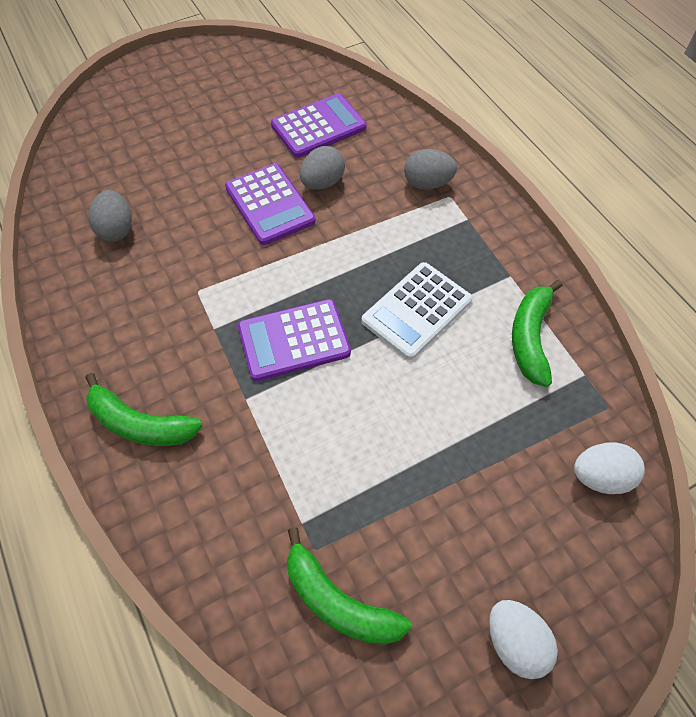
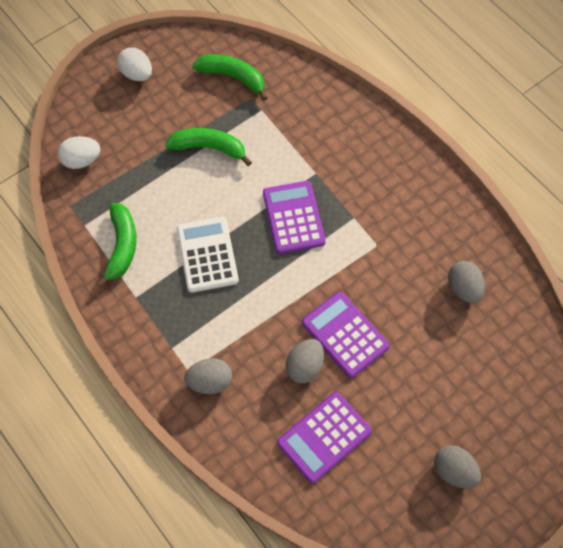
camera: 170 degrees right, 5 degrees up
green banana [85,373,202,446] -> green banana moved to [165,128,252,166]
purple calculator [238,299,351,381] -> purple calculator turned 75 degrees counterclockwise [263,181,326,254]
white calculator [362,262,472,360] -> white calculator turned 45 degrees counterclockwise [177,217,239,293]
none -> grey egg [434,445,481,488]

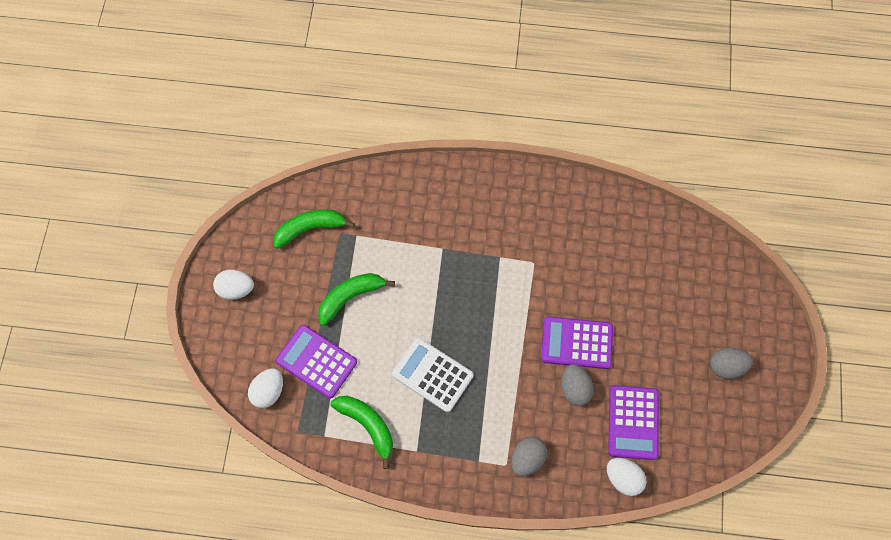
camera: 45 degrees left, 5 degrees up
purple calculator [263,181,326,254] -> purple calculator moved to [276,325,357,399]
grey egg [448,261,485,303] -> none
none -> white egg [607,458,646,496]

